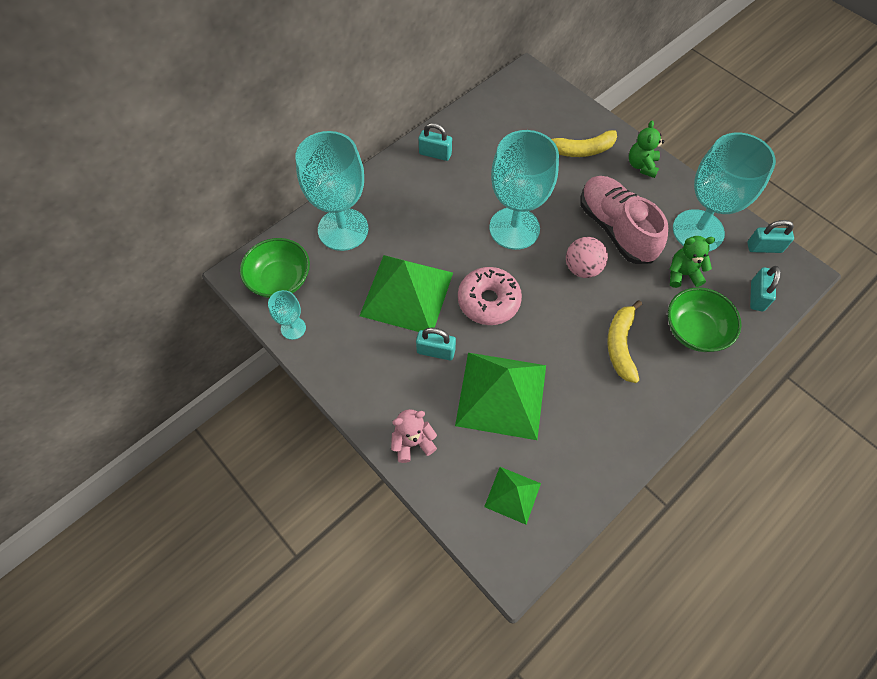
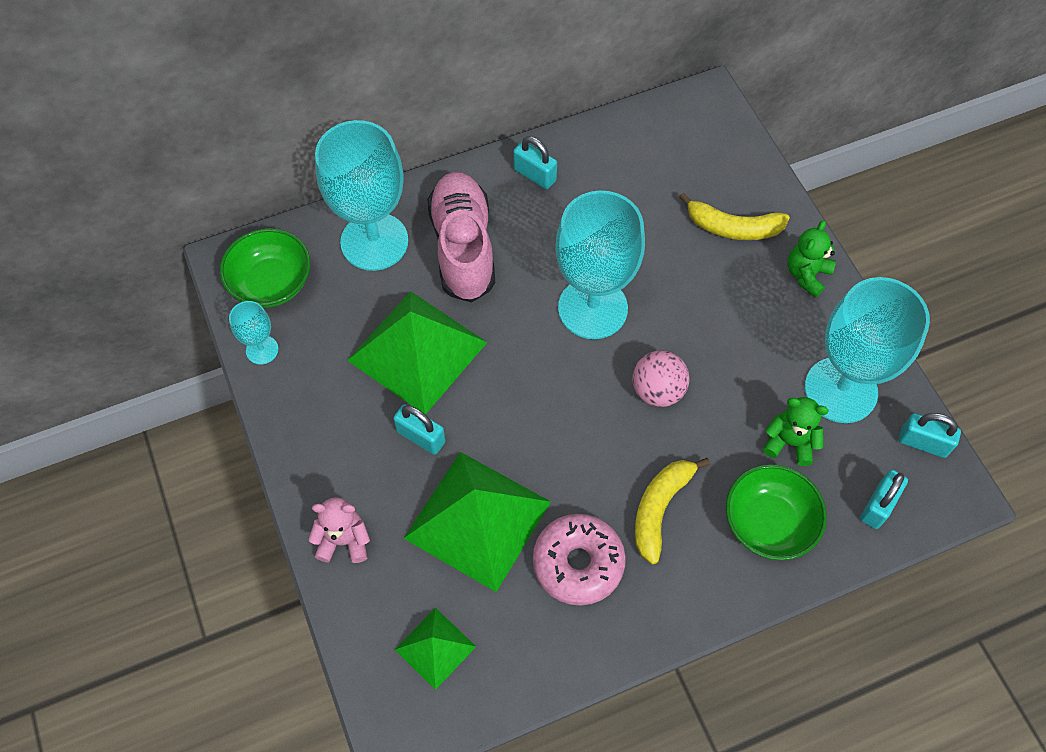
camera: 20 degrees right, 0 degrees up
pink donut [458,267,522,325] -> pink donut moved to [533,514,626,606]
pink shoe [580,176,668,264] -> pink shoe moved to [427,172,495,302]

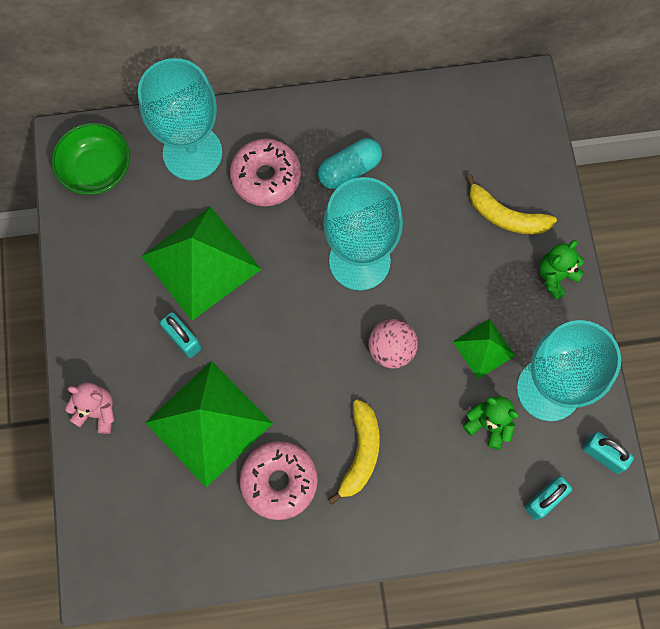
camera: 15 degrees right, 10 degrees up
turquoise goblet [229,301,278,365] -> none
green pyramid [395,608,476,690] -> green pyramid moved to [453,319,515,379]
pink shoe [427,172,495,302] -> pink donut [230,138,301,206]
turquoise padlock [513,136,557,189] -> none
yellow banana [635,458,710,564] -> yellow banana turned 150 degrees clockwise [328,399,380,505]
green bowl [726,464,827,560] -> none
none -> turquoise capsule [318,138,382,189]

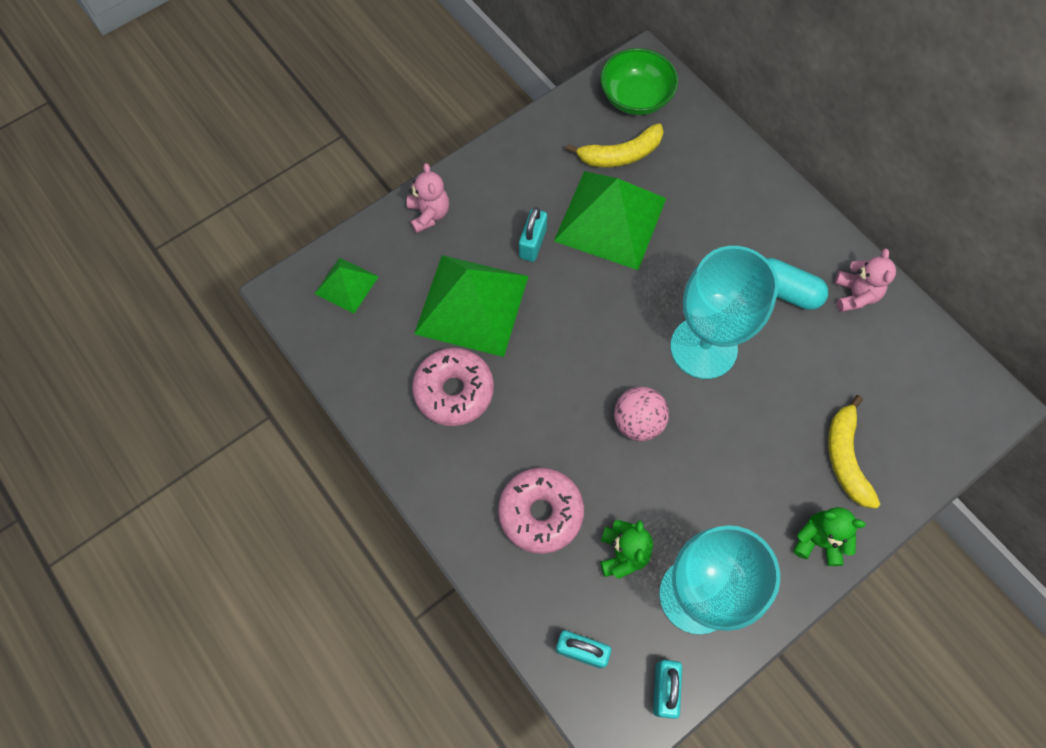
camera: 60 degrees right, 5 degrees down
turquoise goblet [138,58,223,181] -> none
pink donut [230,138,301,206] -> pink donut moved to [498,468,584,554]
yellow banana [328,399,380,505] -> yellow banana moved to [566,123,663,167]
green pyramid [453,319,515,379] -> green pyramid moved to [315,258,379,313]
none -> pink teddy bear [835,249,896,312]

